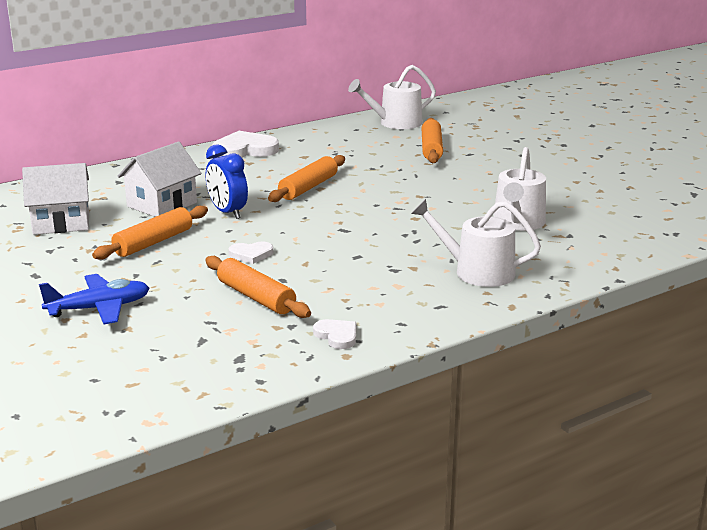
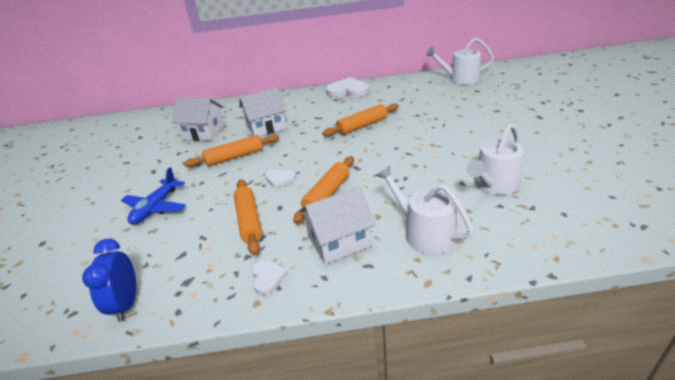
camera: 30 degrees right, 10 degrees up
blue plane [39,274,149,324] -> blue plane turned 105 degrees clockwise [121,167,185,224]
blue clock [206,144,248,219] -> blue clock moved to [82,239,136,322]
orange rolling pin [421,118,443,163] -> orange rolling pin moved to [293,156,354,224]
none -> white house [299,187,376,264]

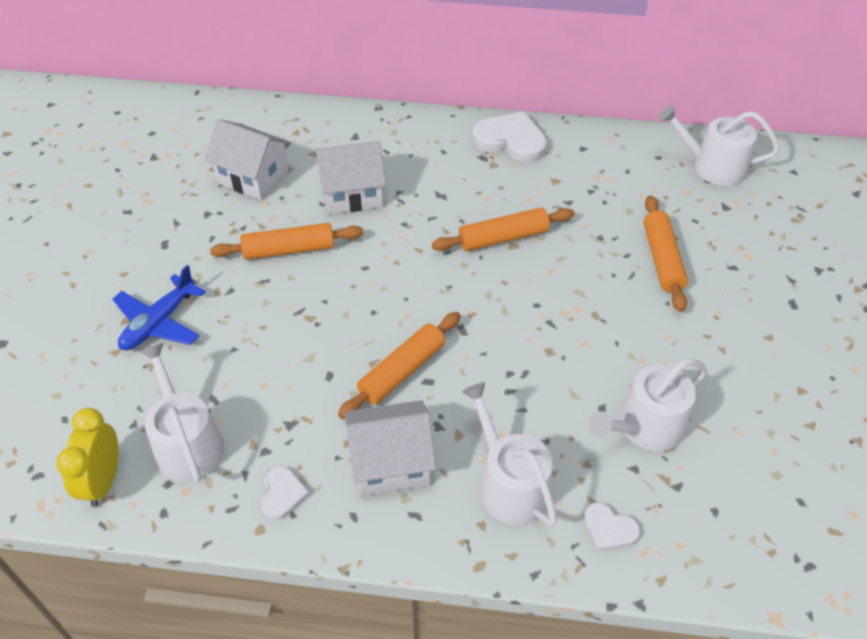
camera: 10 degrees right, 15 degrees up
blue clock [82,239,136,322] -> yellow clock [56,408,118,507]
orange rolling pin [234,179,262,255] -> orange rolling pin moved to [644,196,688,312]
white heart [265,169,296,188] -> white heart moved to [583,502,640,552]
none -> white watering can [140,343,224,482]

